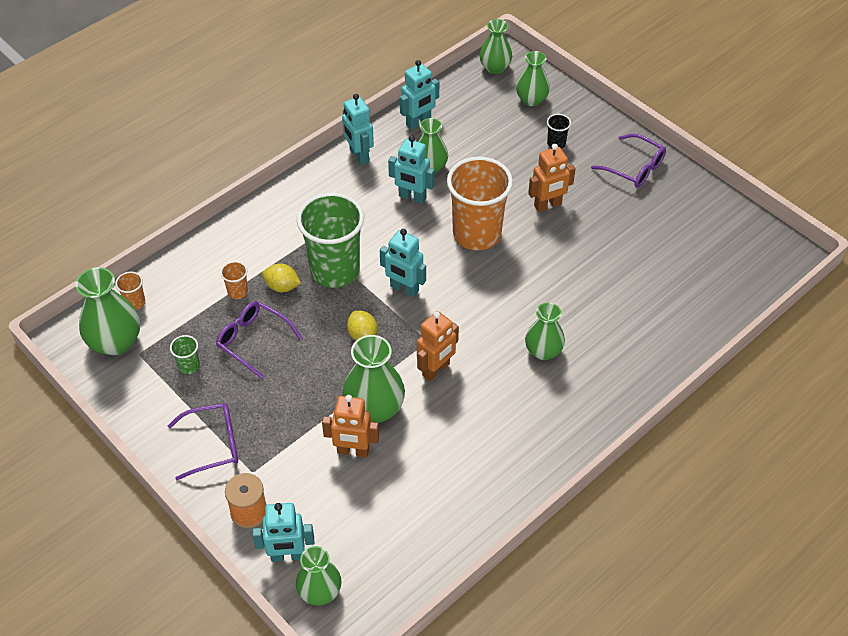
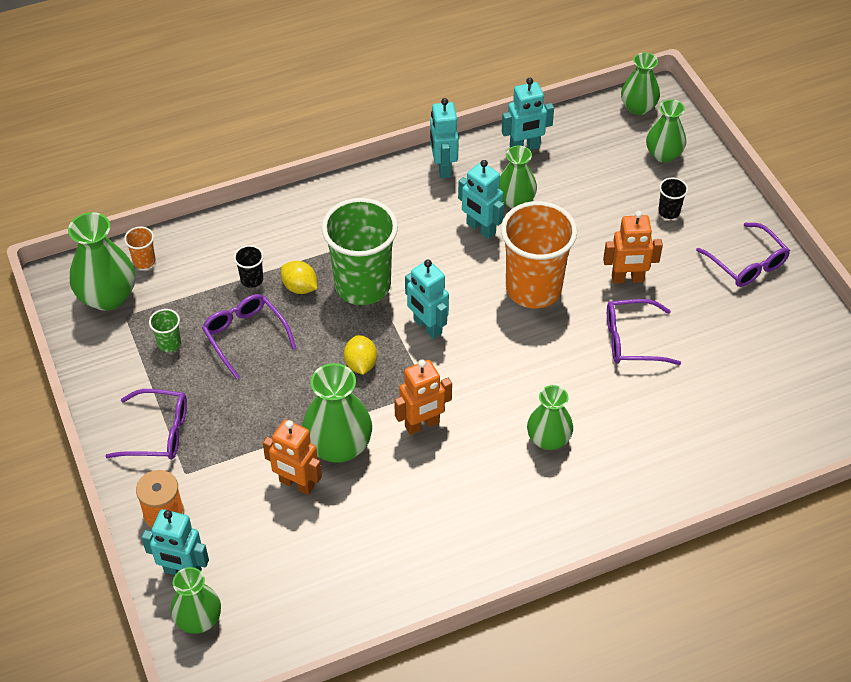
camera: 20 degrees right, 0 degrees up
orange cup [220,261,248,299] -> black cup [234,245,264,288]
none -> purple glasses [607,299,681,365]

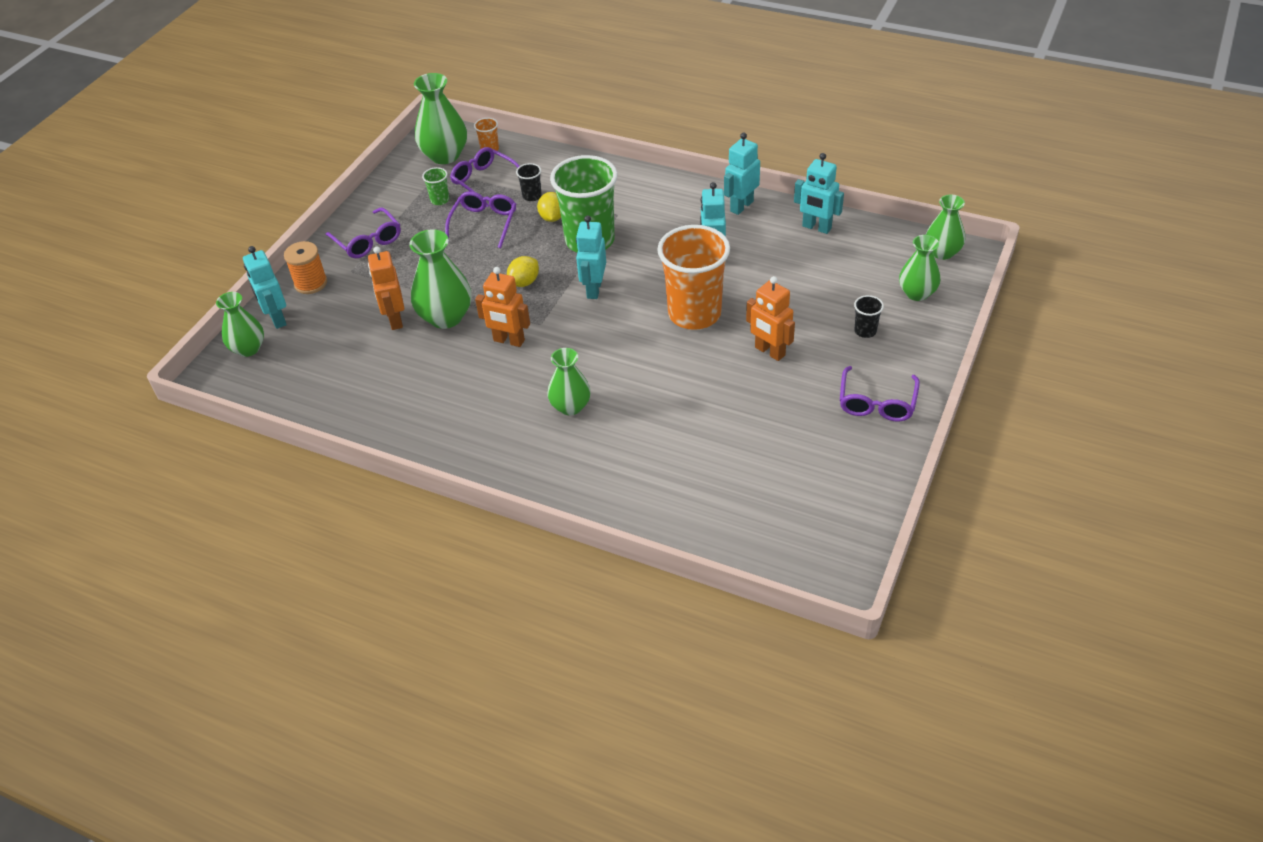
camera: 50 degrees right, 5 degrees down
green vase [499,145,537,208] -> none
purple glasses [607,299,681,365] -> purple glasses moved to [450,147,520,208]

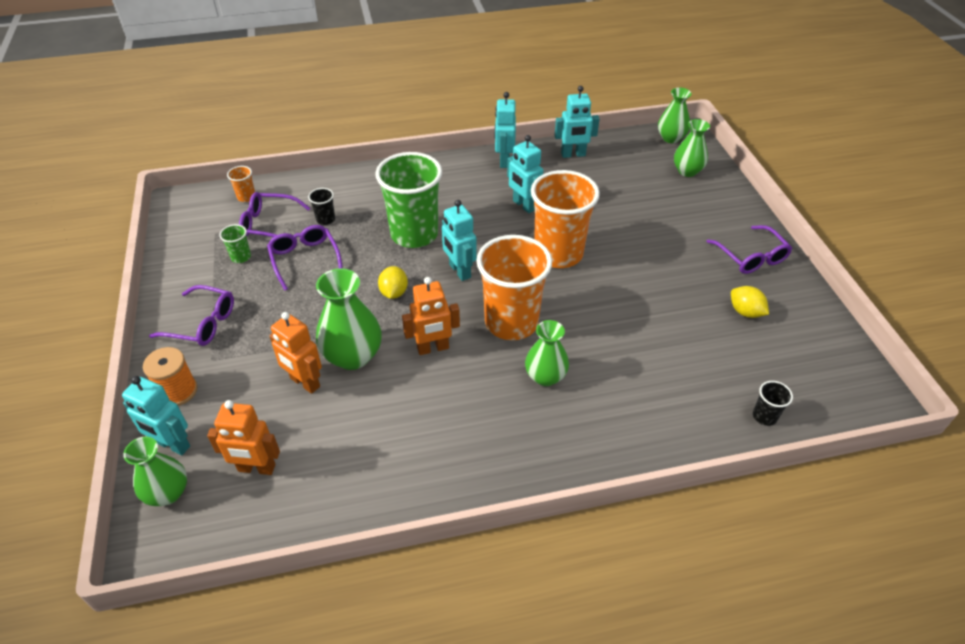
camera: 40 degrees left, 0 degrees up
green vase [414,73,467,164] -> none
yellow lemon [537,192,561,222] -> yellow lemon moved to [731,286,769,318]
orange robot [746,276,795,361] -> orange robot moved to [207,400,280,475]
black cup [854,295,884,338] -> black cup moved to [753,381,793,426]
none -> orange cup [476,235,552,340]

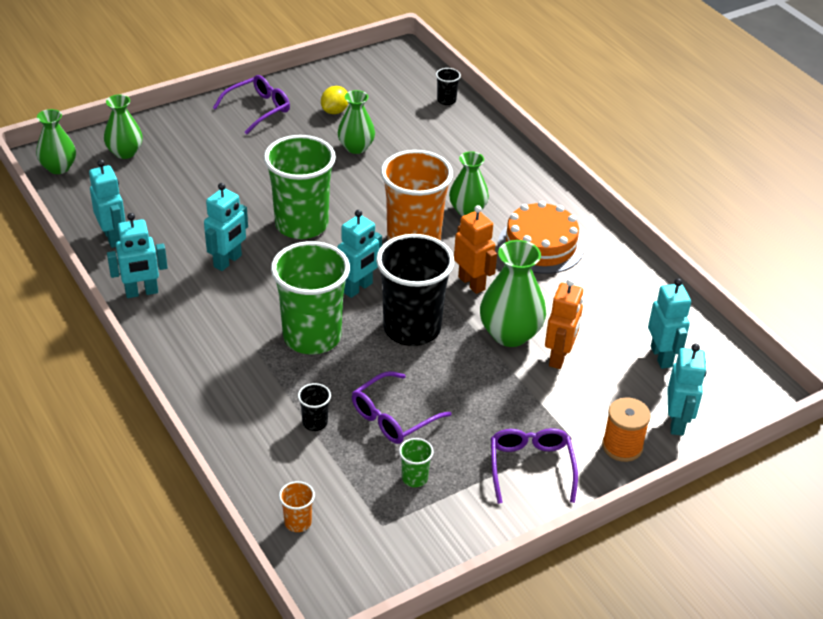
camera: 110 degrees left, 5 degrees down
green vase [123,437,187,506] -> green vase moved to [338,90,375,154]
orange robot [207,400,280,475] -> turquoise robot [648,278,691,369]
purple glasses [239,192,310,237] -> none
yellow lemon [378,266,408,299] -> black cup [376,234,454,346]
orange cup [531,170,600,268] -> green cup [264,135,336,239]
none -> orange cake [498,201,584,274]

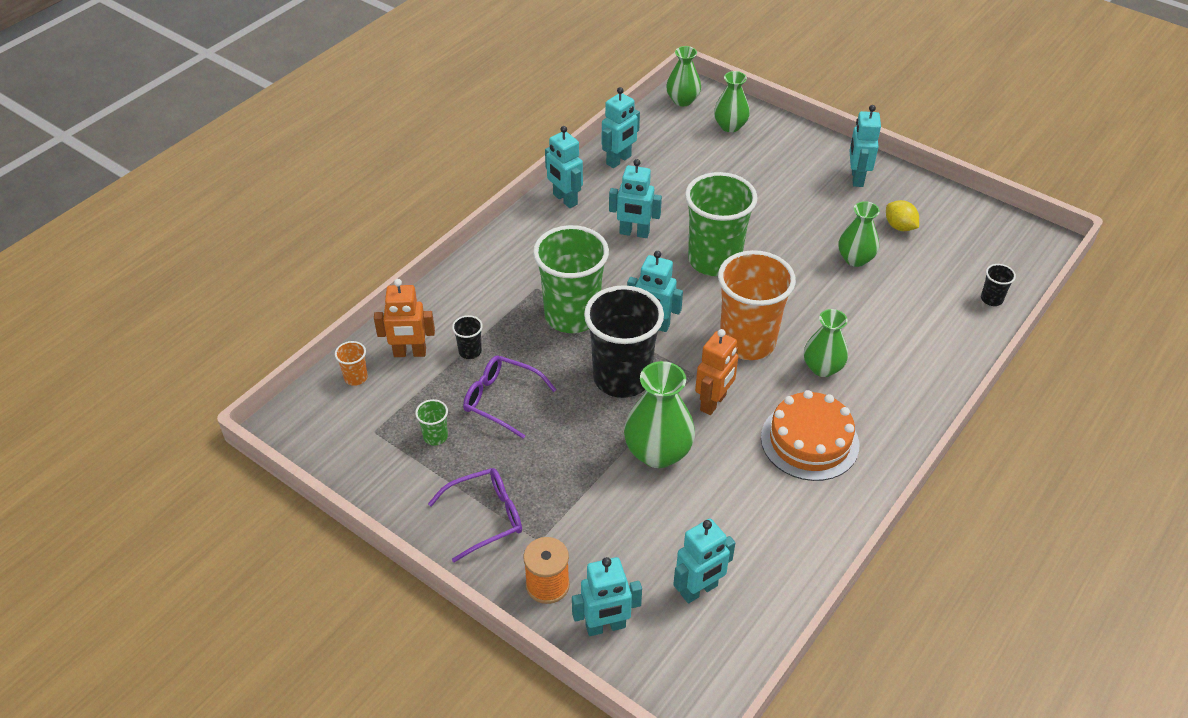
camera: 70 degrees right, 5 degrees up
purple glasses [213,75,290,134] -> turquoise robot [849,105,881,187]
yellow lemon [321,86,348,114] -> yellow lemon turned 45 degrees clockwise [886,200,919,231]
orange robot [545,278,583,369] -> orange robot moved to [374,279,435,357]

